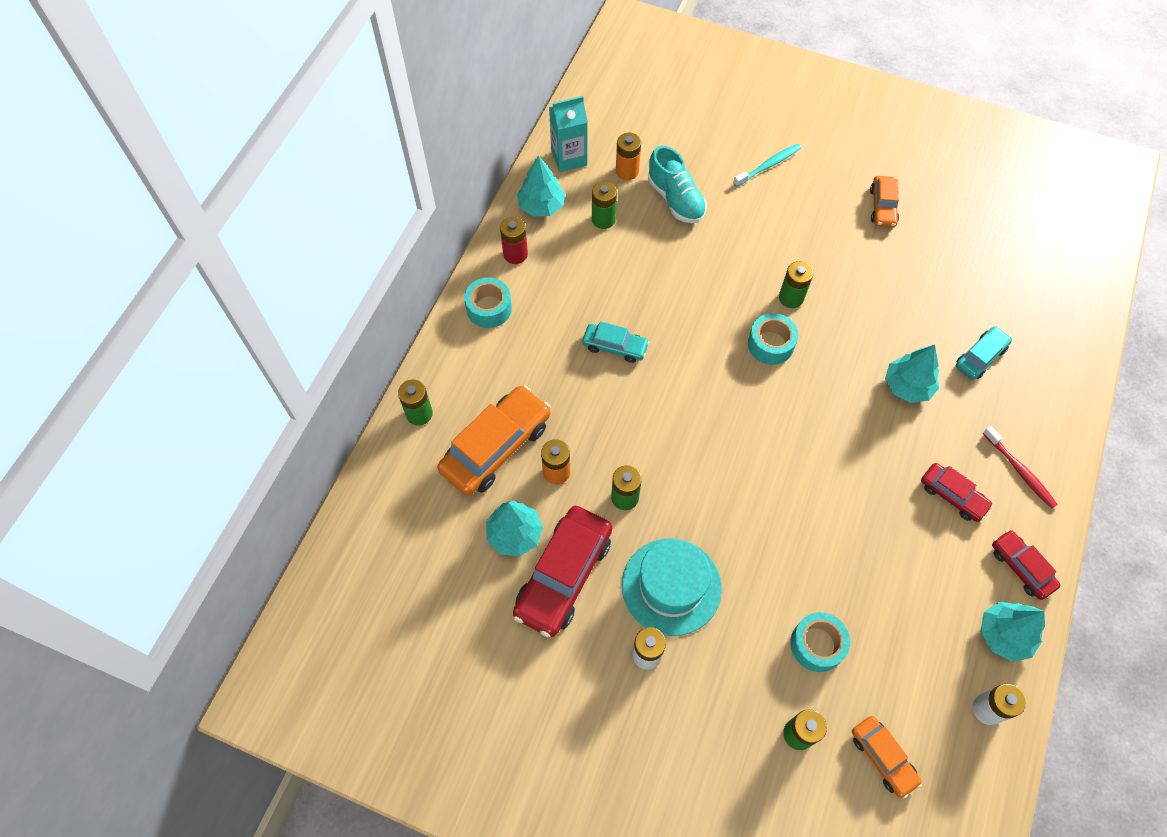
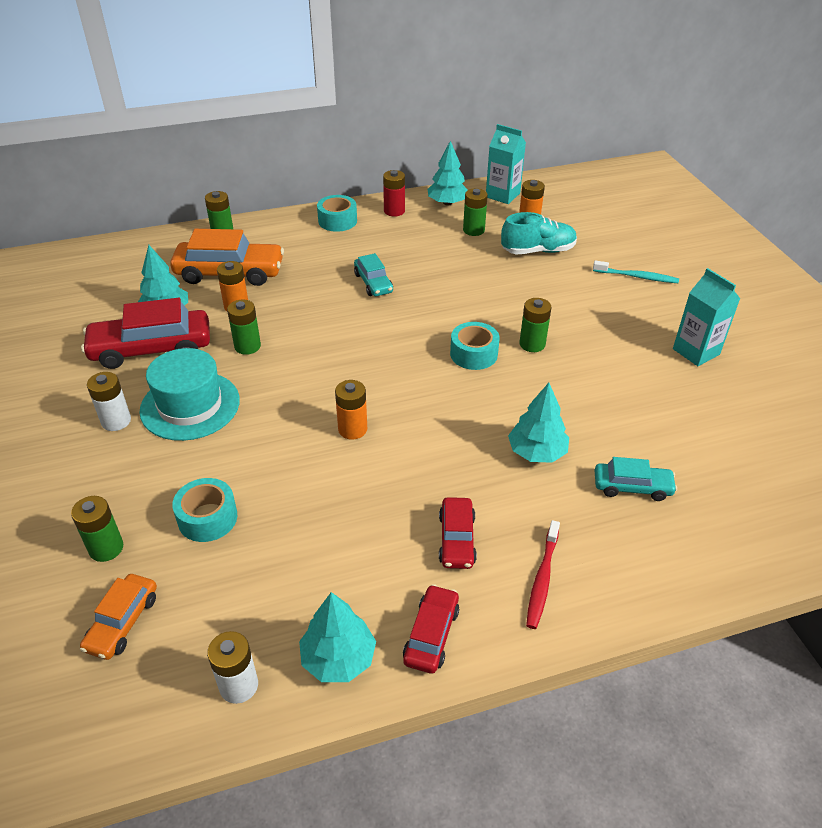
camera: 50 degrees right, 20 degrees down
turquoise shoe [648,146,707,223] -> turquoise shoe turned 120 degrees counterclockwise [501,212,577,255]
orange car [870,176,899,227] -> turquoise carton [673,268,740,366]
none -> orange battery [335,380,367,440]

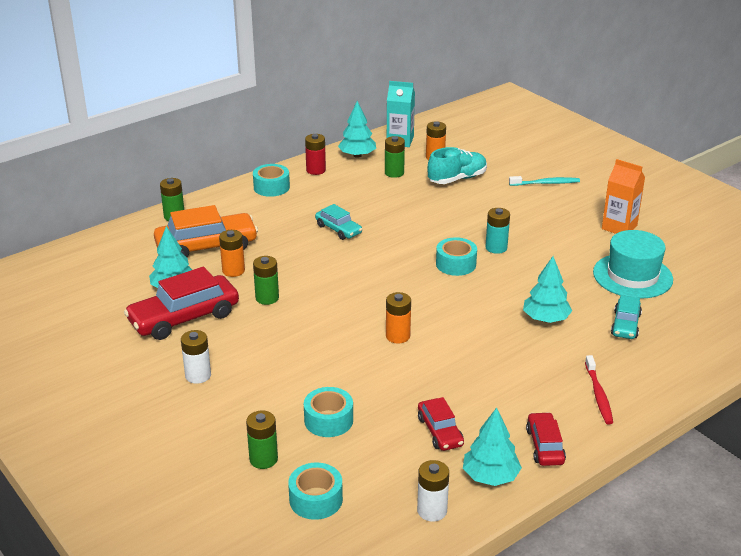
camera: 20 degrees left, 10 degrees down
orange car [80,574,157,660] -> turquoise tape [288,463,343,520]
turquoise hat [139,348,240,441] -> turquoise hat moved to [593,230,673,299]
red car [439,497,477,569] -> red car moved to [418,397,464,451]
green battery [519,298,552,352] -> turquoise battery [485,208,510,254]
turquoise car [594,457,677,501] -> turquoise car turned 120 degrees clockwise [611,295,642,339]
turquoise carton [673,268,740,366] -> orange carton [602,159,645,234]

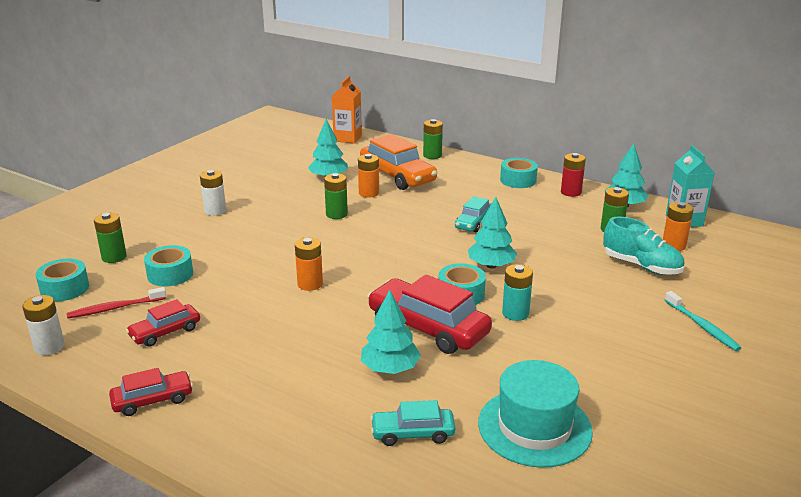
camera: 70 degrees right, 5 degrees down
red car [124,267,239,340] -> red car moved to [368,274,492,354]
turquoise tree [463,407,522,486] -> turquoise tree moved to [468,197,518,268]
red toothbrush [585,355,613,424] -> red toothbrush moved to [66,287,166,318]
orange carton [602,159,645,234] -> orange carton moved to [332,76,362,144]

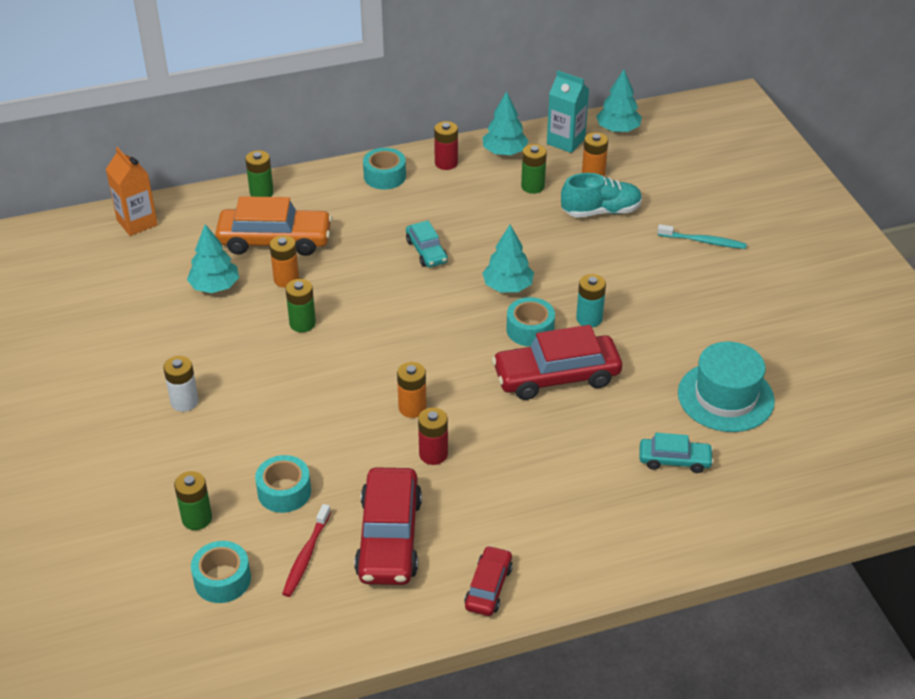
camera: 50 degrees left, 15 degrees up
white battery [23,295,65,355] -> none
red car [126,299,200,347] -> red car [354,467,422,585], size x1.83
turquoise tree [361,290,421,374] -> turquoise tree moved to [596,70,642,132]
turquoise car [370,400,455,446] -> turquoise car turned 120 degrees counterclockwise [639,433,714,473]
none -> red battery [418,408,448,465]

